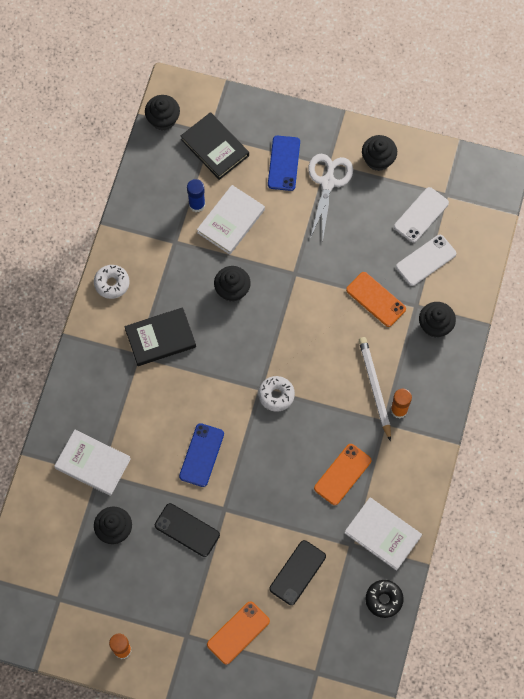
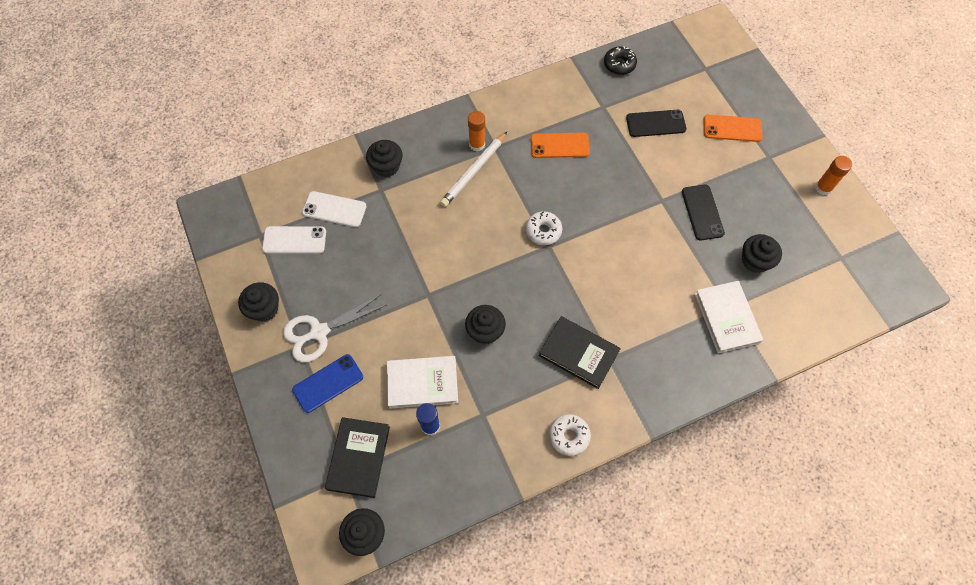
camera: 130 degrees left, 5 degrees down
blue phone [179,423,224,487] -> none
white book [345,498,422,571] -> none
orange phone [346,272,406,327] -> none

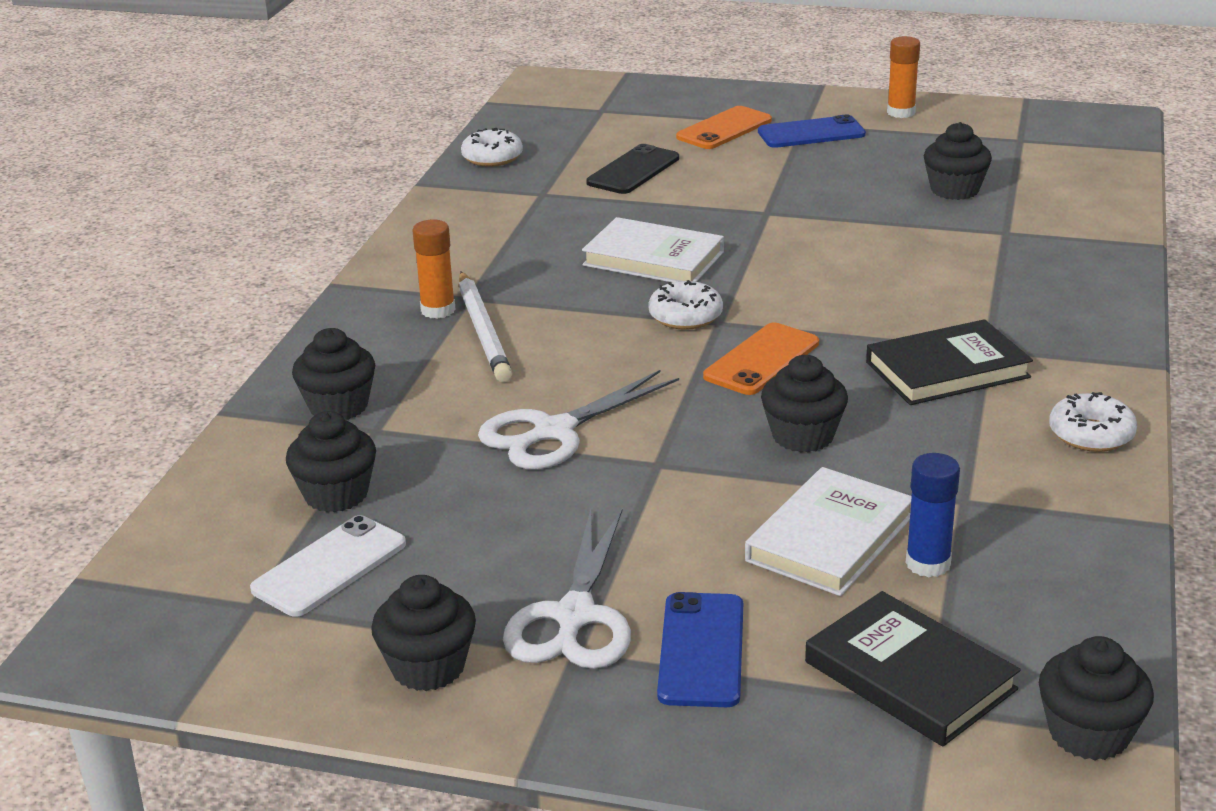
camera: 50 degrees left, 35 degrees down
white phone [302,191,366,227] -> black cupcake [286,411,376,512]
orange phone [531,133,590,158] -> orange phone moved to [703,323,819,395]
black donut [604,46,637,75] -> white donut [461,128,523,167]
black phone [682,185,725,240] -> none
white book [695,281,763,353] -> white book moved to [582,217,724,282]
none -> white scissors [478,370,679,469]
none -> blue phone [758,115,866,148]

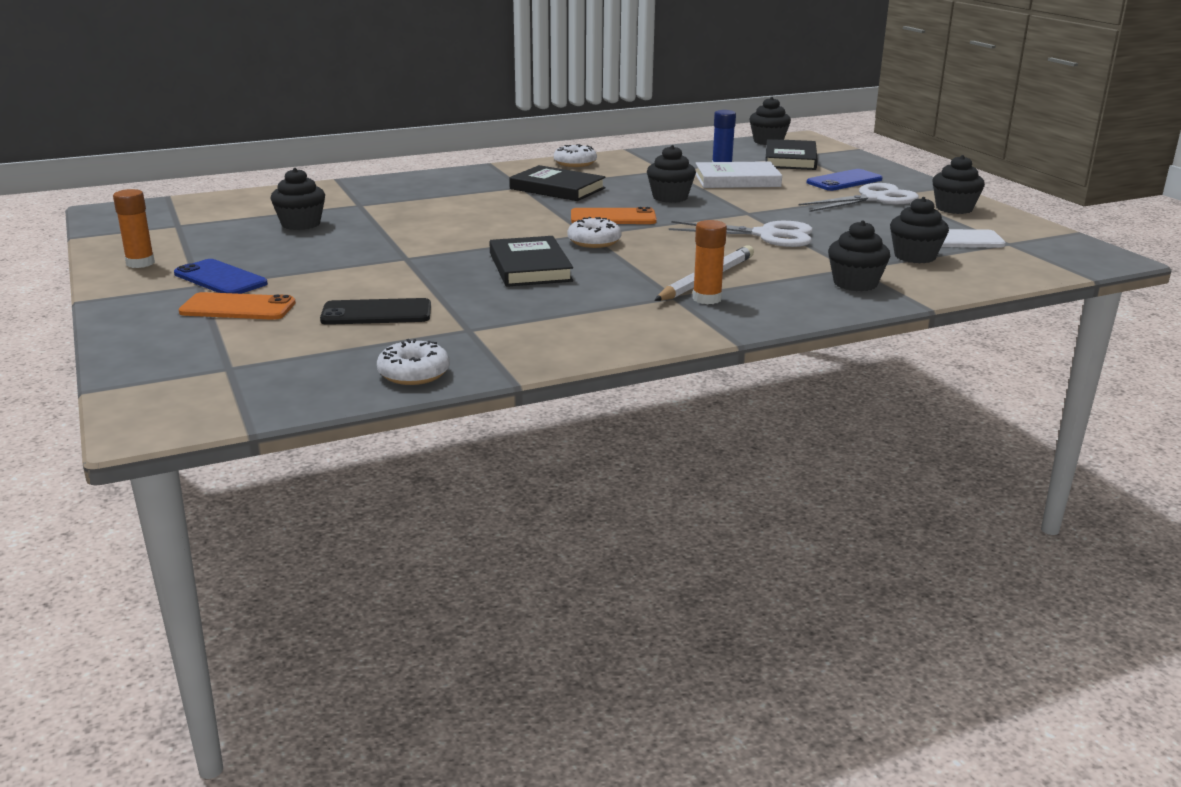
camera: 130 degrees left, 5 degrees down
white book [582,217,724,282] -> black book [489,236,573,287]

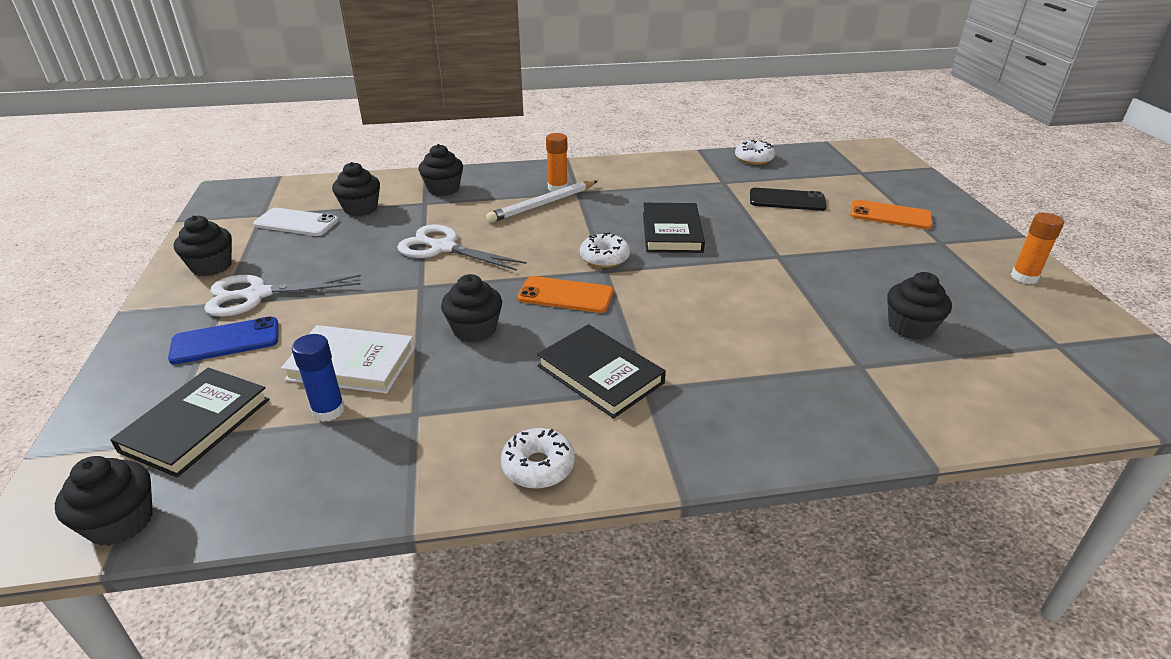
camera: 165 degrees left, 10 degrees up
blue phone [174,259,268,294] -> none

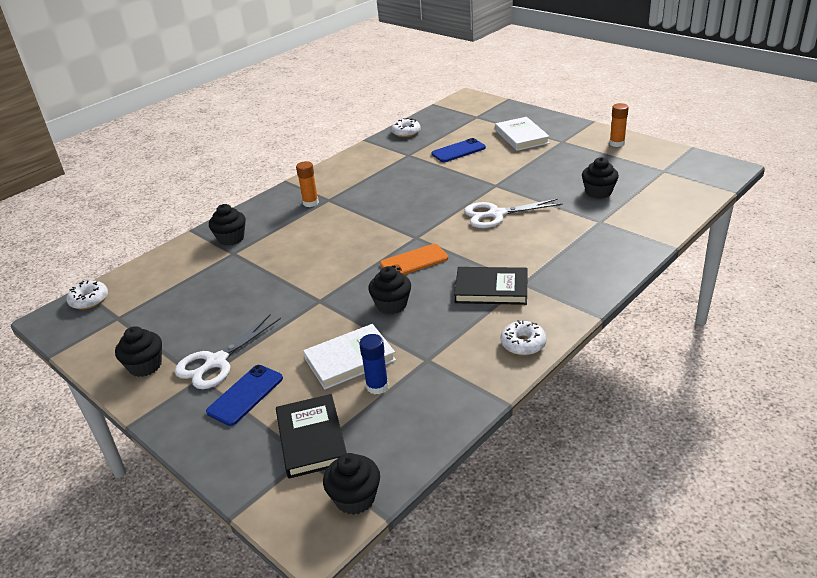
camera: 35 degrees left, 0 degrees up
white phone [253,208,339,236] -> none
black cupcake [332,162,380,216] -> none
white scissors [397,225,527,271] -> white scissors moved to [464,199,562,228]
white pencil [486,180,598,223] -> none
white donut [580,233,630,268] -> white donut moved to [66,281,108,310]
black book [643,203,705,253] -> none
black phone [750,188,827,211] -> blue phone [432,138,486,162]
orange phone [850,200,932,229] -> white book [495,117,550,151]

